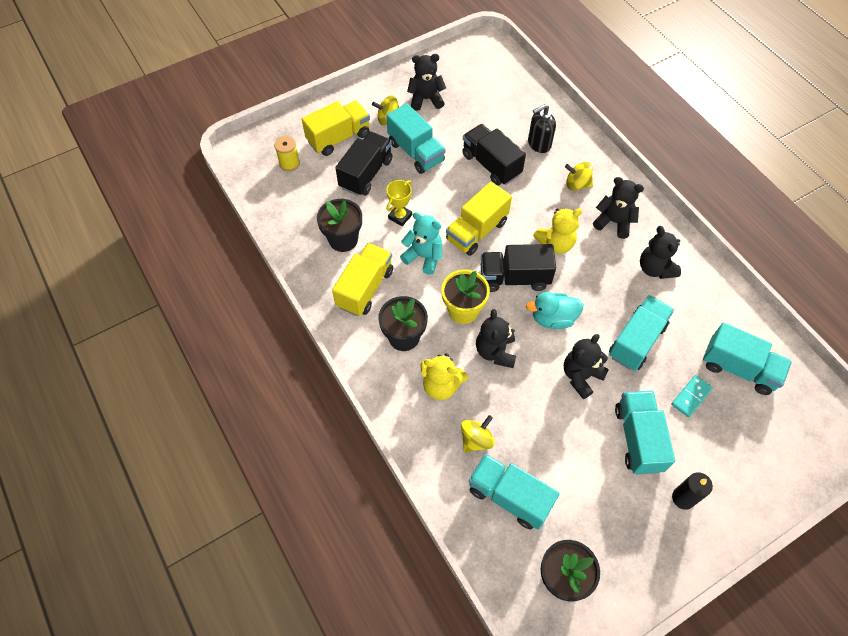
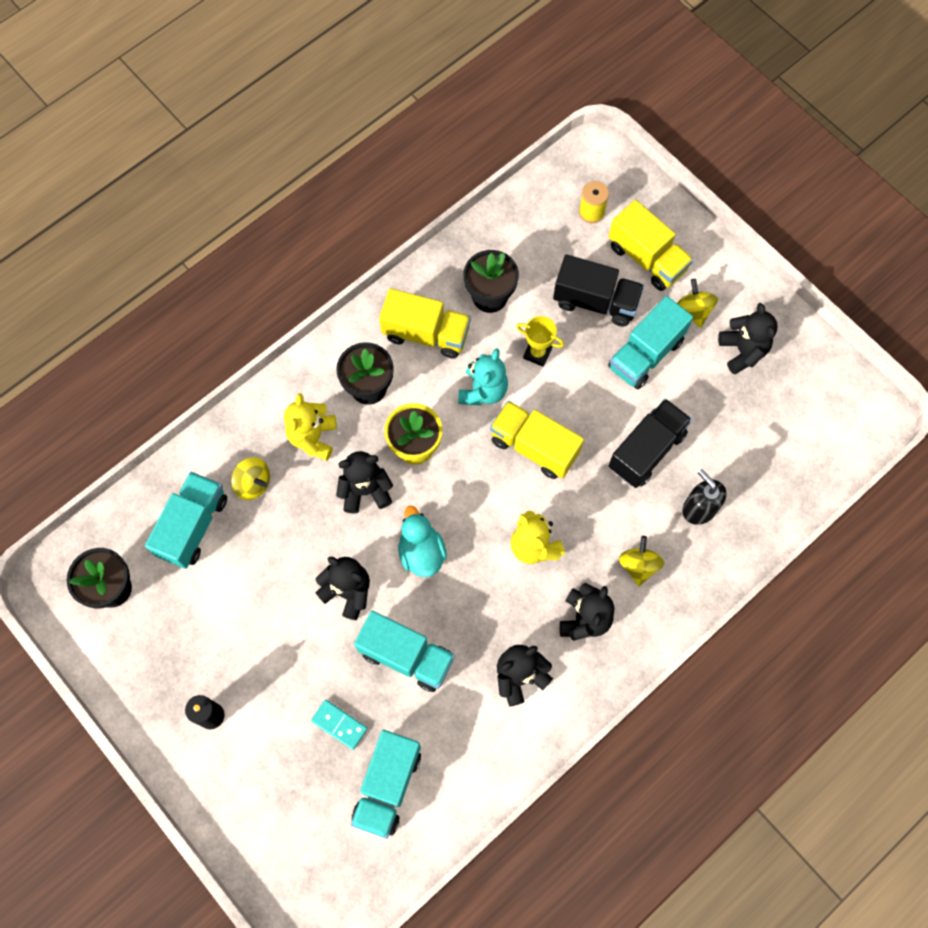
camera: 80 degrees right, 10 degrees up
black truck [481,244,556,292] -> none
turquoise truck [615,391,675,474] -> none

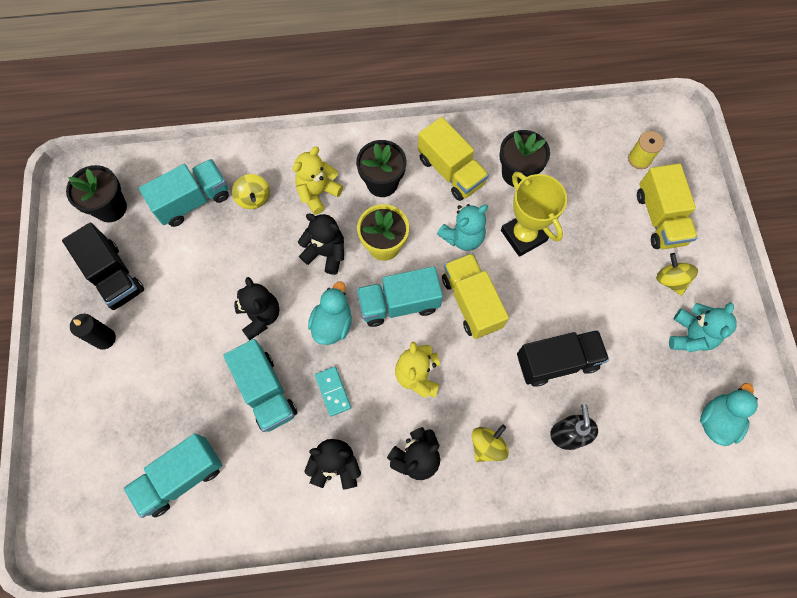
camera: 35 degrees right, 0 degrees up
turquoise domino [311,700,368,750] -> turquoise domino moved to [315,366,351,416]
yellow trophy [516,316,564,367] -> yellow trophy [501,172,567,257], size x1.70
black truck [553,255,644,327] -> black truck moved to [62,222,144,310]
turquoise truck [608,296,693,389] -> turquoise truck moved to [357,266,443,327]
yellow spinning top [677,279,718,328] -> yellow spinning top turned 45 degrees counterclockwise [656,253,698,295]
black teddy bear [718,303,778,374] -> turquoise teddy bear [669,302,736,352]
none -> turquoise duck [700,383,758,446]

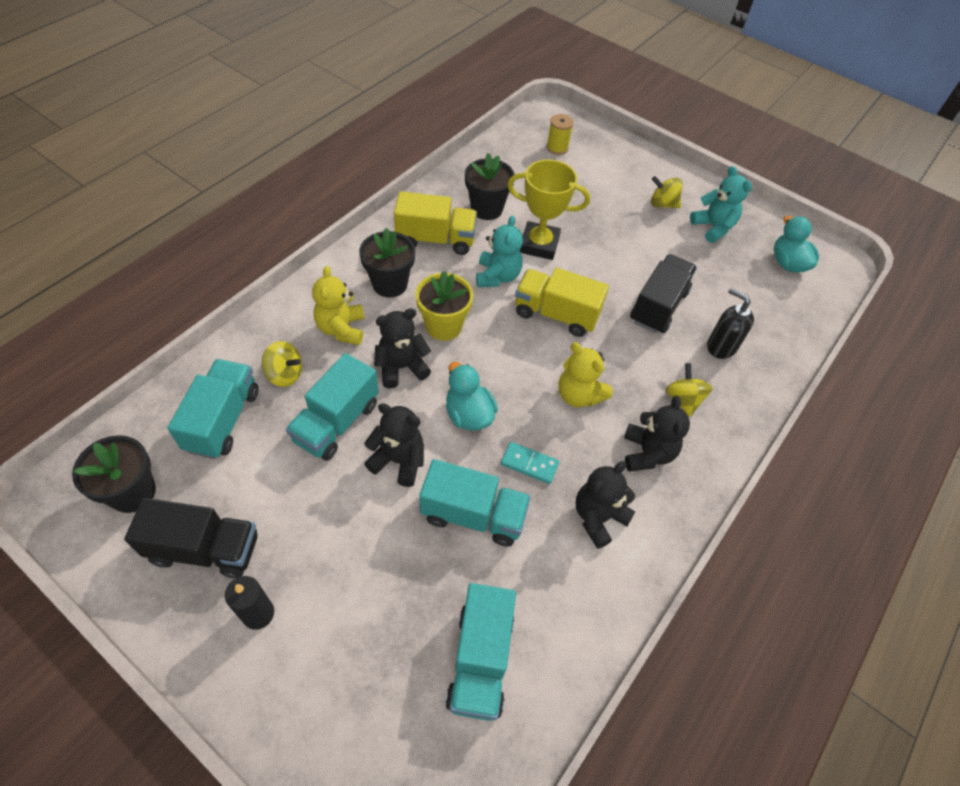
camera: 50 degrees left, 15 degrees down
turquoise truck [357,266,443,327] -> turquoise truck moved to [286,353,379,461]
yellow truck [637,163,698,249] -> none

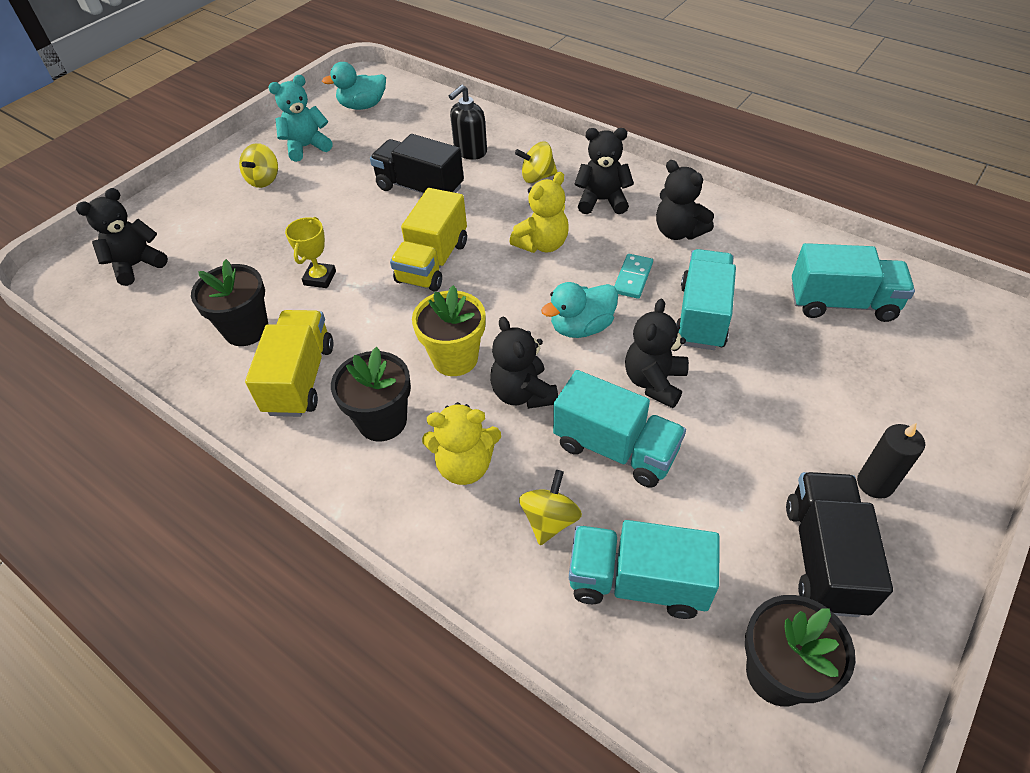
camera: 85 degrees left, 5 degrees down
turquoise teddy bear [476,215,523,287] -> none
yellow trophy [507,160,590,260] -> yellow trophy [285,217,336,288], size x0.59
yellow spool [547,114,573,155] -> black teddy bear [76,188,168,286]

